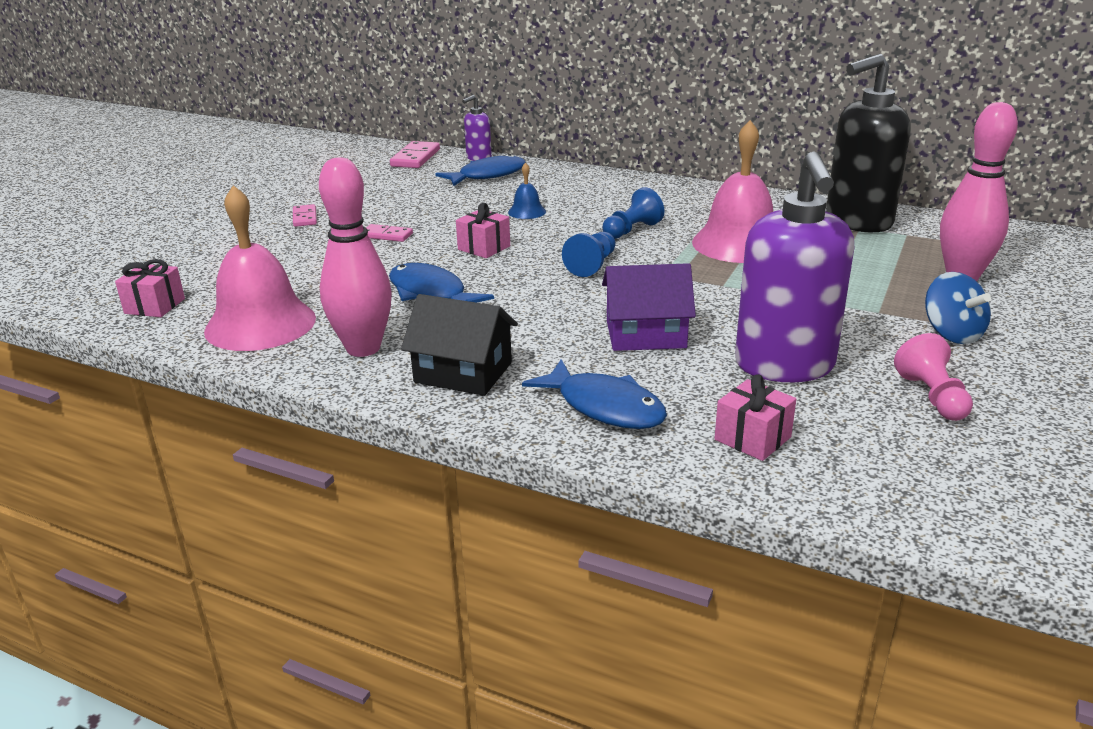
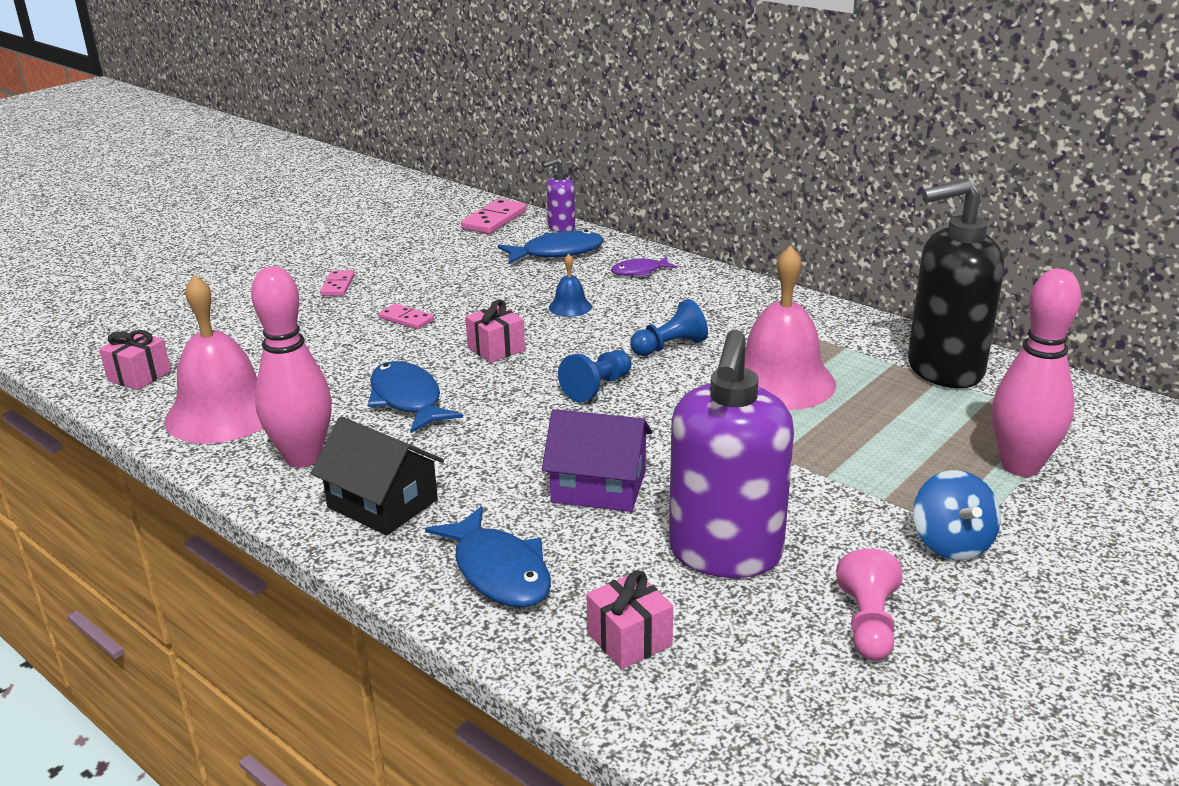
camera: 15 degrees right, 0 degrees up
none -> purple fish [611,256,677,276]

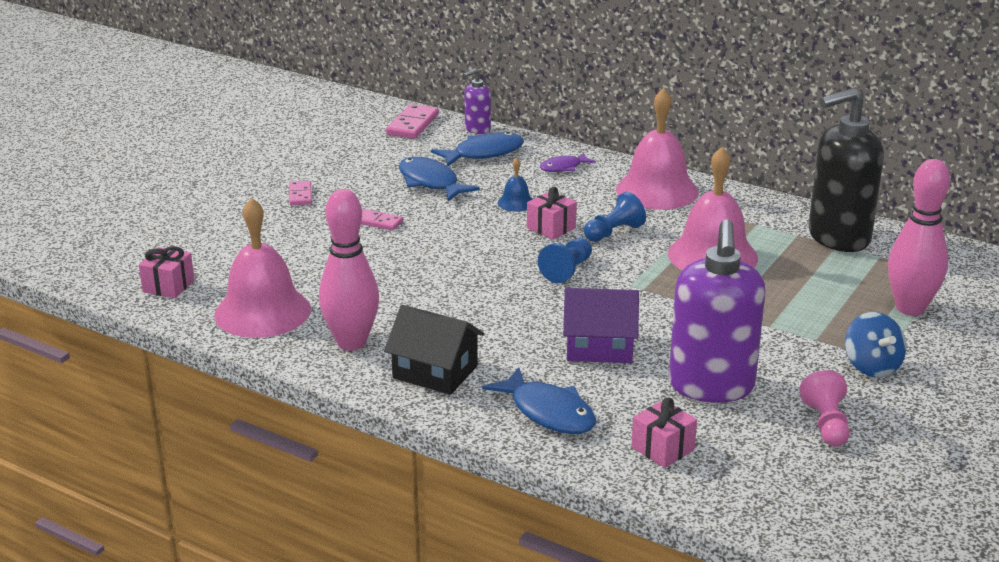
camera: 10 degrees left, 0 degrees up
blue fish [368,361,463,433] -> blue fish moved to [399,157,480,201]
pink gift [465,300,525,363] -> pink gift moved to [527,187,577,240]
none -> pink bell [616,88,699,210]

